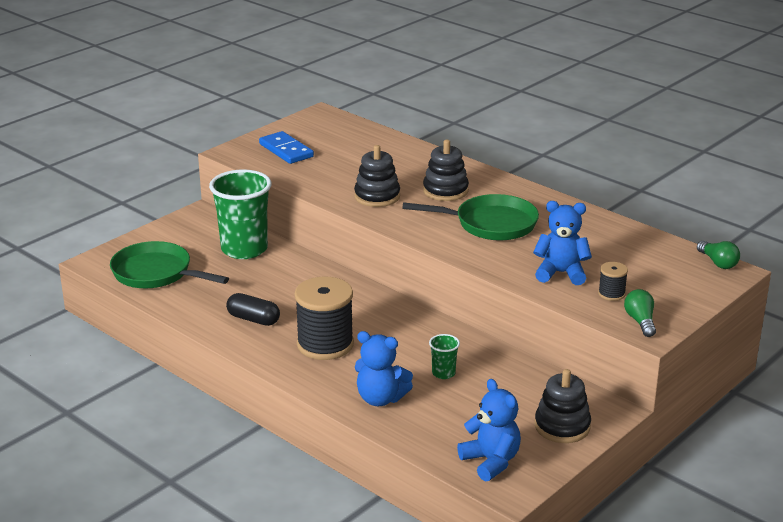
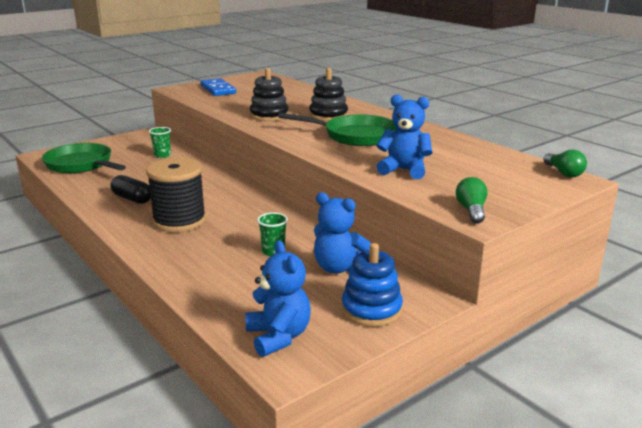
camera: 10 degrees right, 5 degrees down
green cup [209,169,271,259] -> green cup [149,127,171,158], size x0.43
blue teddy bear [355,331,413,406] -> blue teddy bear moved to [314,192,371,274]
black stacking toy [535,369,591,443] -> blue stacking toy [342,243,403,327]
black spool [598,262,628,301] -> none

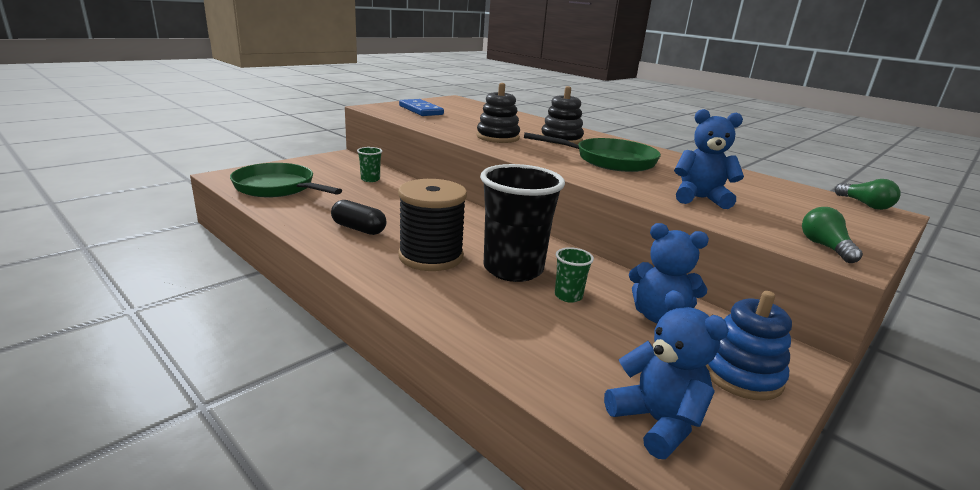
camera: 10 degrees left, 0 degrees up
none -> black cup [480,164,565,282]

